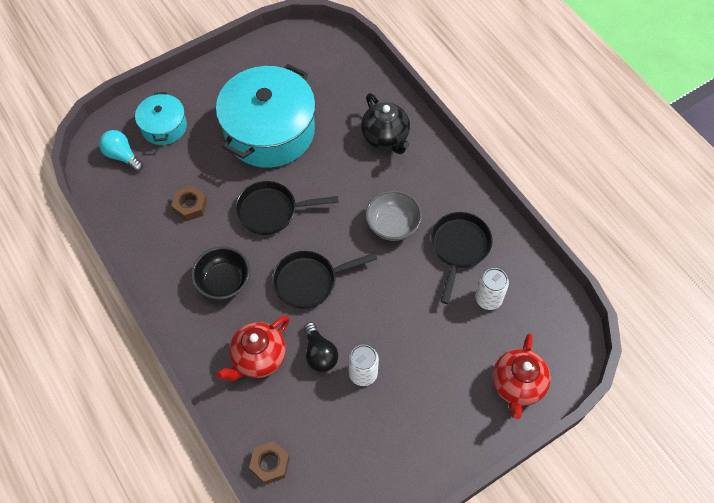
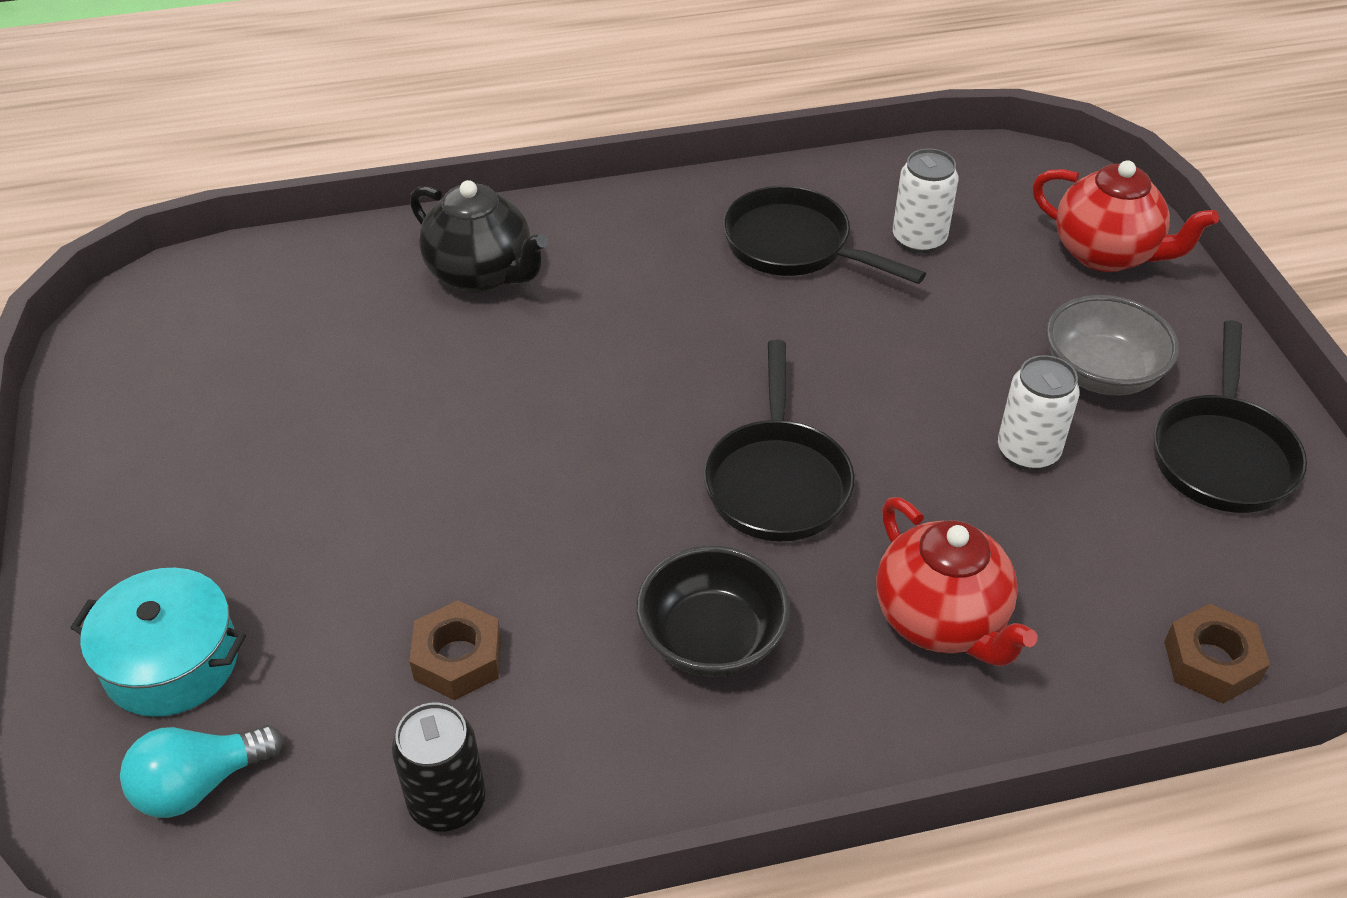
camera: 70 degrees left, 15 degrees down
turquoise pot [216,64,316,168] -> none
black pan [235,181,339,235] -> black pan moved to [1154,320,1307,513]
black light bulb [304,322,338,372] -> none
black teapot [361,93,410,154] -> black teapot turned 45 degrees clockwise [410,180,548,293]
grey bowl [365,190,422,241] -> grey bowl moved to [1046,295,1179,396]
none -> black can [392,703,485,831]

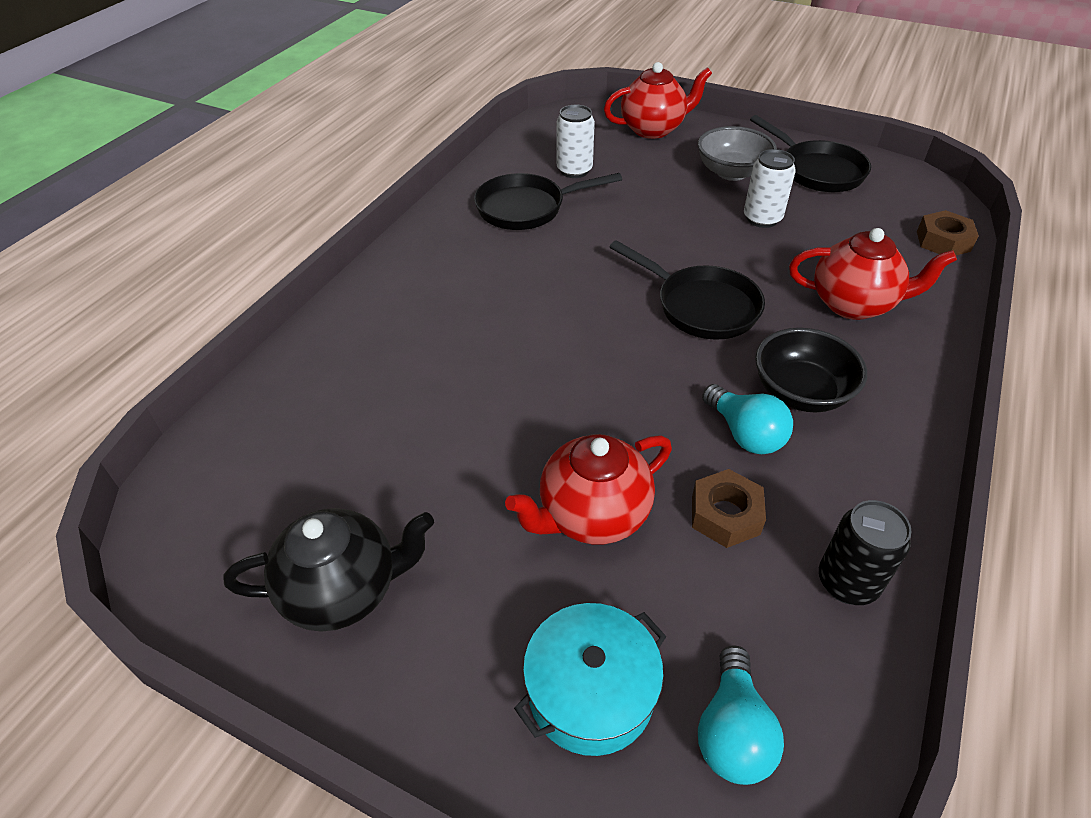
camera: 50 degrees left, 0 degrees up
black teapot [410,180,548,293] -> black teapot moved to [223,508,434,632]
none -> red teapot [505,434,672,544]
none -> turquoise light bulb [702,384,793,454]

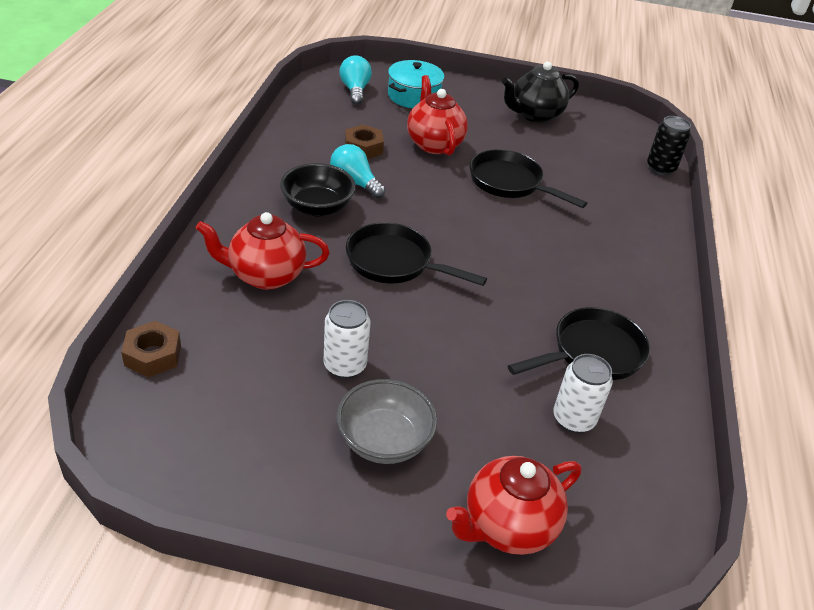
camera: 160 degrees right, 5 degrees down
red teapot [505,434,672,544] -> red teapot turned 60 degrees counterclockwise [407,75,468,155]
black pan [750,115,871,192] -> black pan moved to [470,149,587,208]
black can [819,500,911,605] -> black can moved to [647,116,691,175]

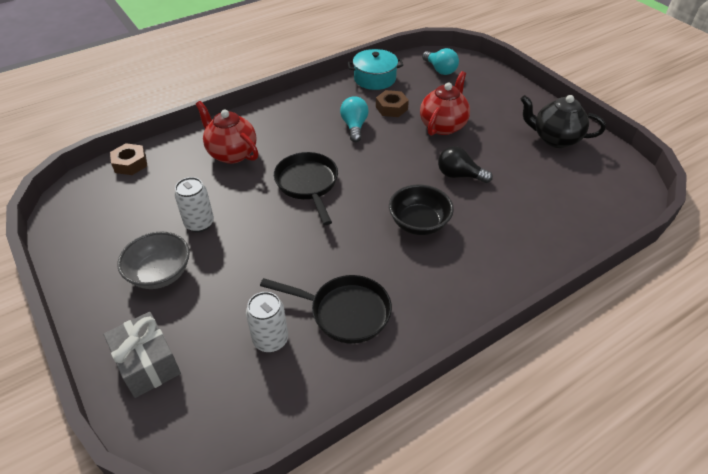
camera: 50 degrees right, 5 degrees up
black bowl [280,163,356,217] -> black bowl moved to [389,185,454,235]
turquoise light bulb [340,55,372,105] -> turquoise light bulb turned 105 degrees clockwise [422,48,459,75]
turquoise pot [388,60,444,108] -> turquoise pot moved to [348,49,403,90]
red teapot [446,456,581,555] -> grey gift [104,312,181,398]
black pan [470,149,587,208] -> black light bulb [438,146,493,183]
black can [647,116,691,175] -> none

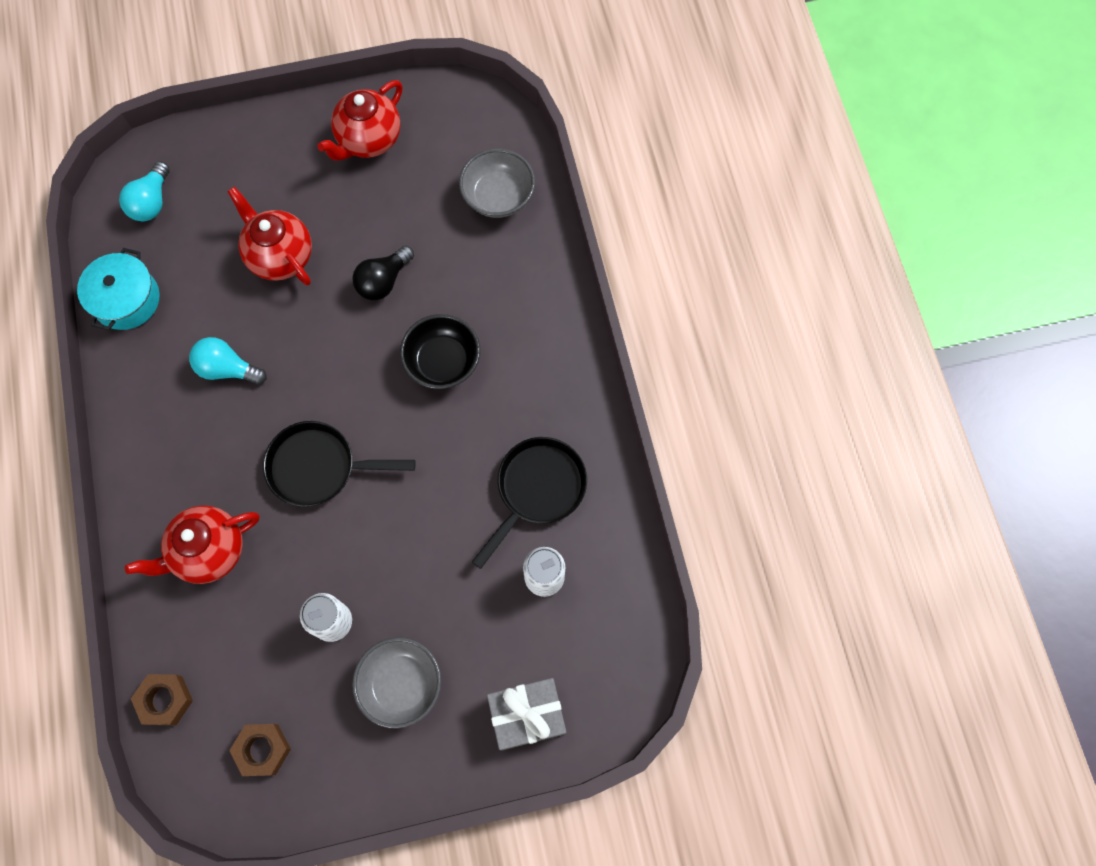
camera: 70 degrees left, 25 degrees up
brown nut [376,90,409,117] -> brown nut moved to [229,724,291,776]
turquoise light bulb [422,48,459,75] -> turquoise light bulb turned 120 degrees clockwise [119,161,170,221]
black teapot [520,95,606,148] -> red teapot [317,80,403,161]
none -> grey bowl [459,149,535,218]

